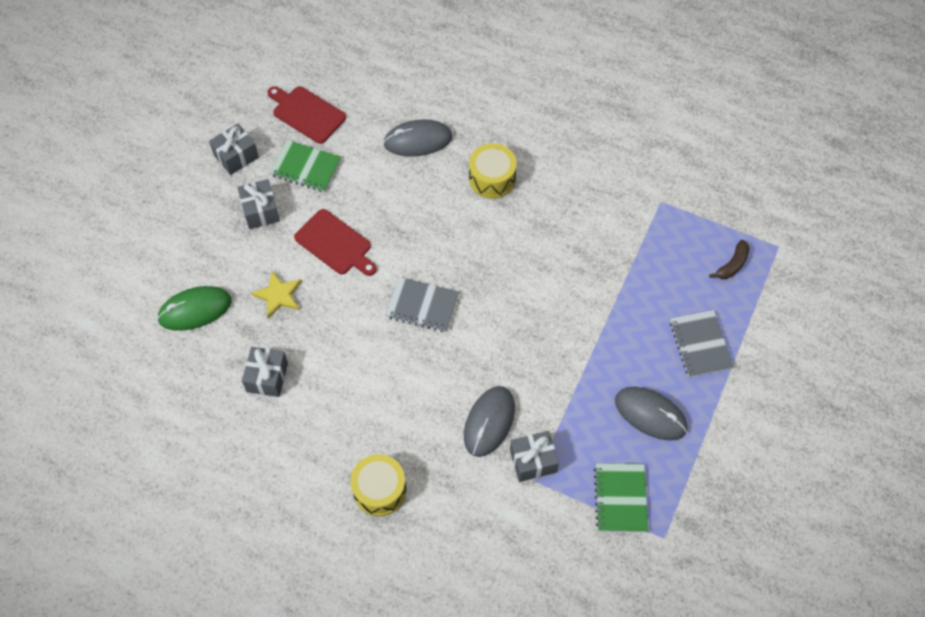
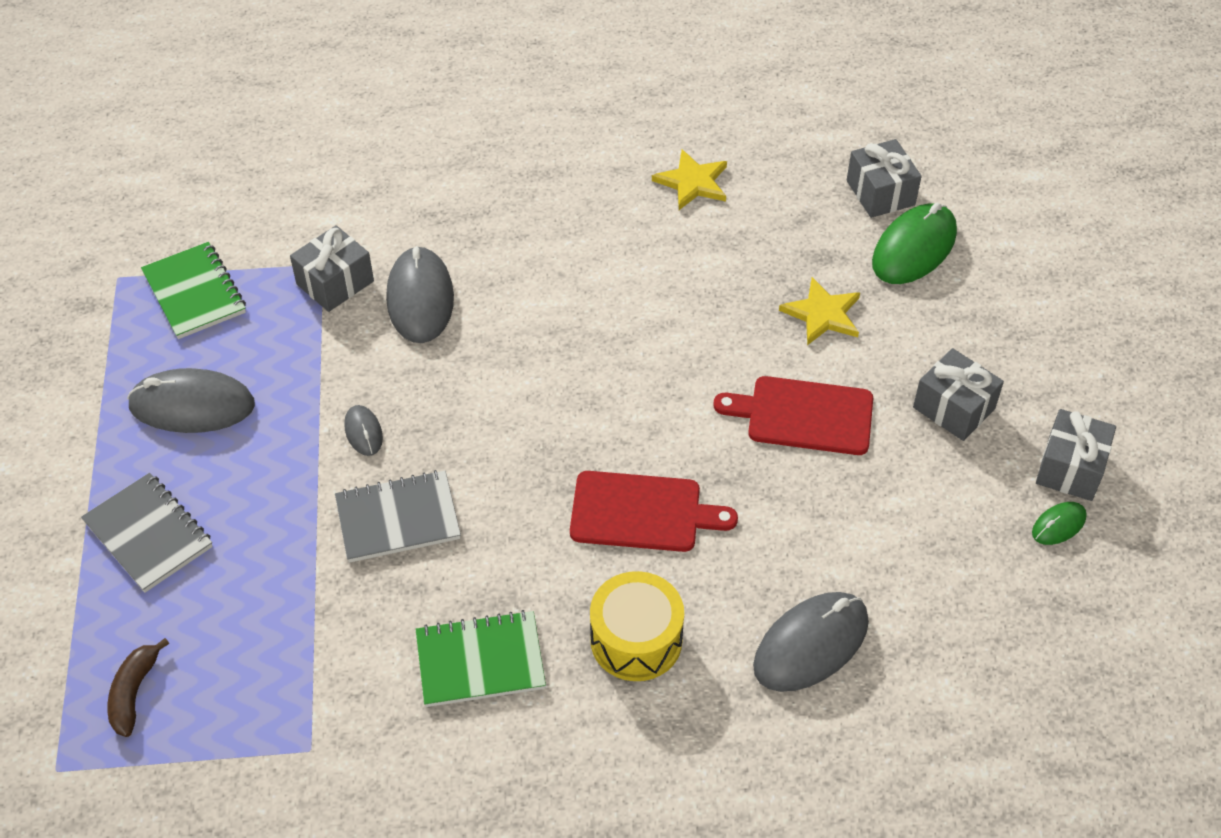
camera: 150 degrees right, 10 degrees down
grey gift [242,347,288,397] -> grey gift moved to [847,139,922,218]
red cutting board [267,86,346,144] -> red cutting board moved to [570,471,738,552]
green notebook [269,140,341,192] -> green notebook moved to [415,610,546,707]
yellow drum [350,454,406,516] -> none
grey notebook [385,277,459,332] -> grey notebook moved to [335,470,461,563]
none -> grey mouse [344,405,383,456]
none -> yellow star [652,149,727,210]
none -> green mouse [1032,502,1087,545]

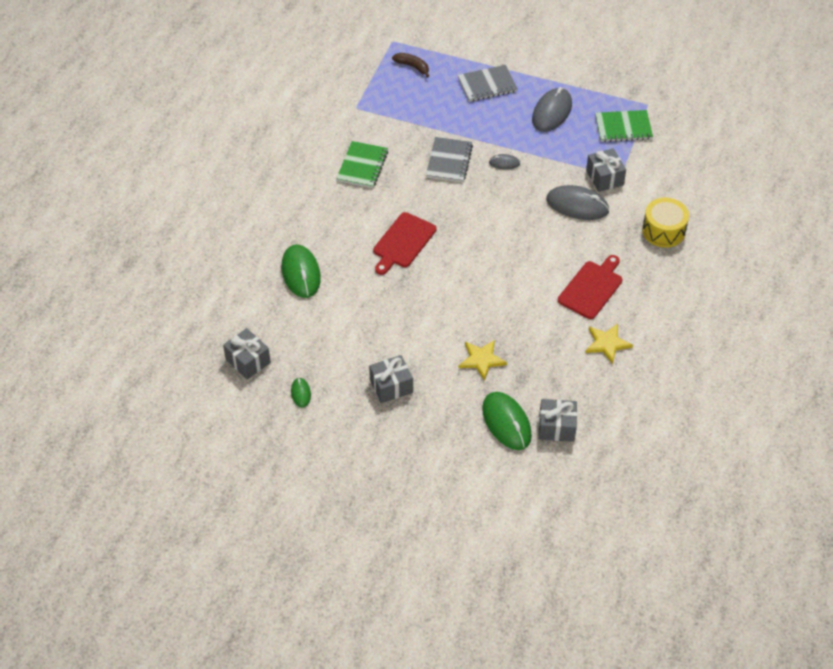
camera: 115 degrees right, 0 degrees up
yellow drum [590,571,684,681] -> yellow drum moved to [642,198,689,248]
red cutting board [713,376,873,455] -> red cutting board moved to [558,255,622,319]
grey mouse [753,592,869,692] -> green mouse [282,244,321,298]
grey gift [1036,409,1116,501] -> grey gift moved to [223,328,271,379]

